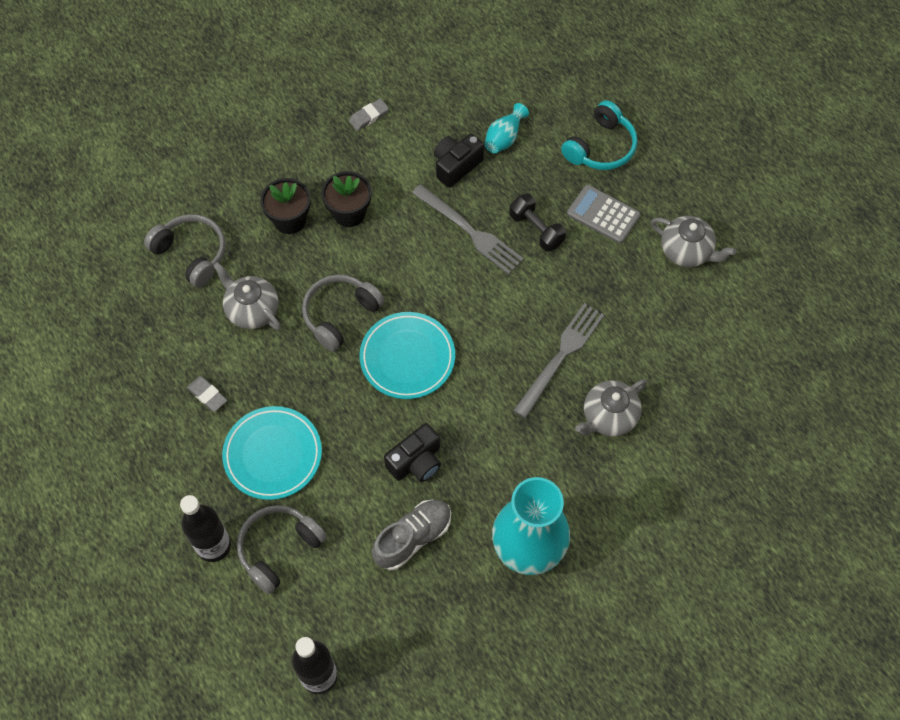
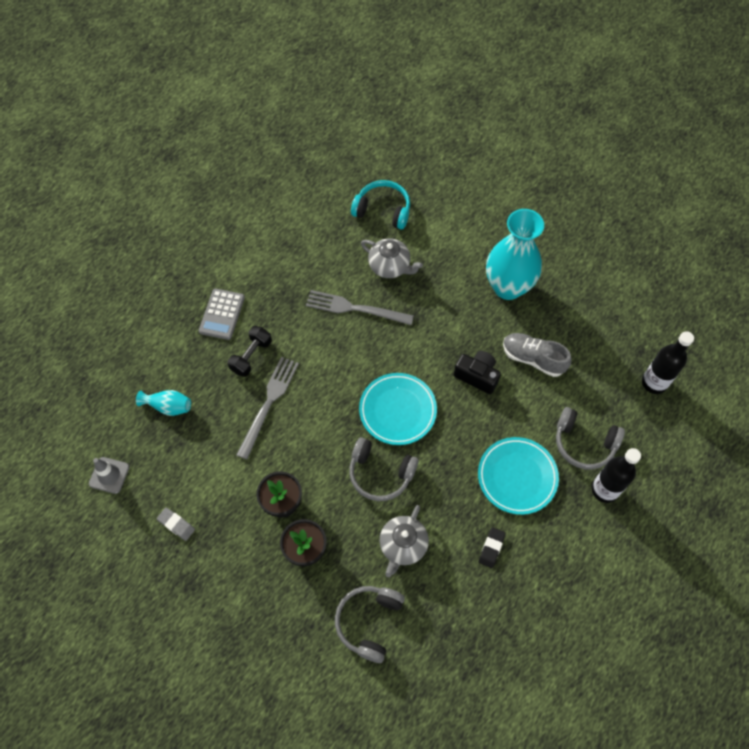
camera: 110 degrees left, 0 degrees up
grey eraser [187,376,227,412] -> black eraser [479,527,506,568]
black camera [434,134,484,188] -> none
turquoise headphones [561,100,637,170] -> turquoise headphones moved to [351,180,410,229]
grey teapot [651,216,736,267] -> none
none -> grey traffic cone [89,457,129,494]

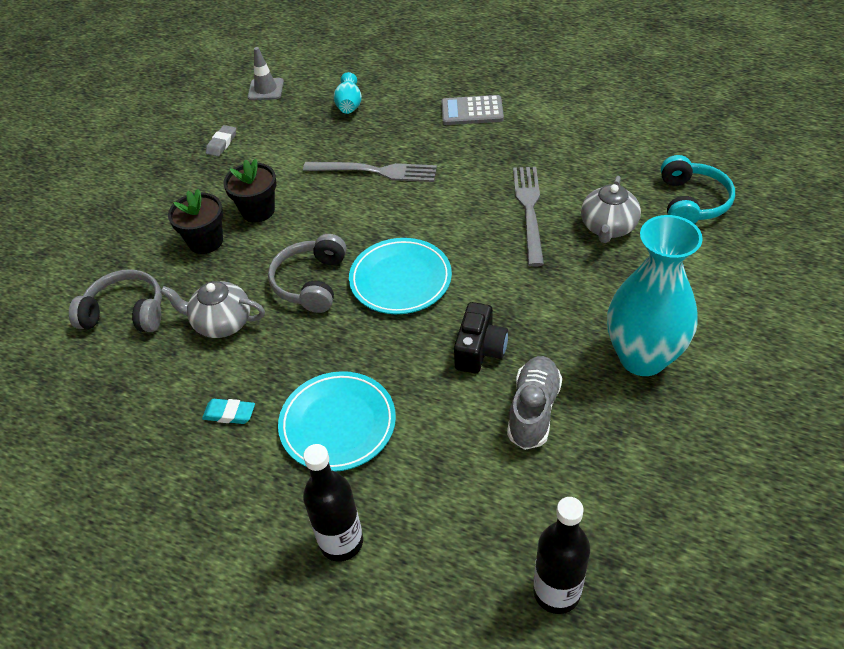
camera: 80 degrees right, 15 degrees down
black dumbbell [227,326,272,377] -> none
black eraser [479,527,506,568] -> turquoise eraser [202,399,255,424]
grey headphones [556,407,625,470] -> none

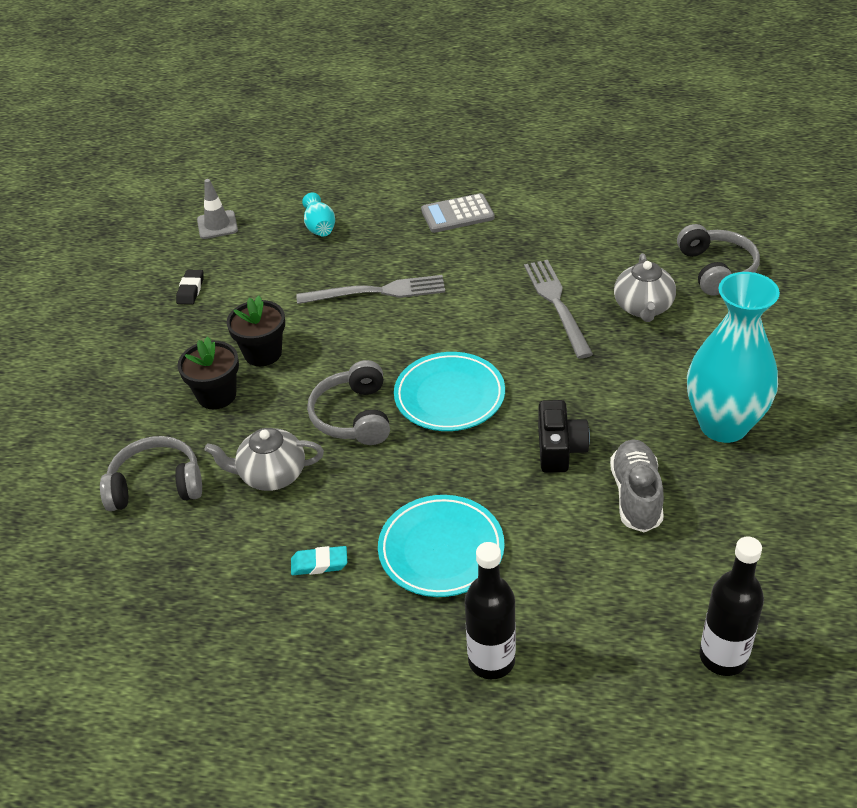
camera: 15 degrees left, 5 degrees down
grey eraser [206,125,236,157] -> black eraser [176,270,204,305]
turquoise headphones [661,155,735,224] -> grey headphones [677,224,760,296]

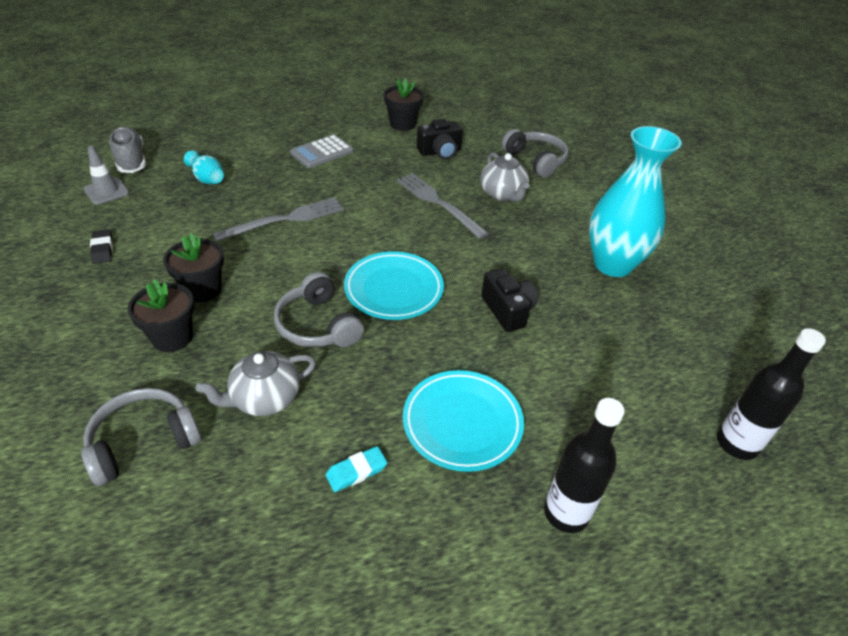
camera: 30 degrees left, 0 degrees up
grey shoe [610,439,664,532] -> grey shoe moved to [109,126,146,173]
none -> black flower pot [384,78,424,131]
none -> black camera [417,119,463,159]

